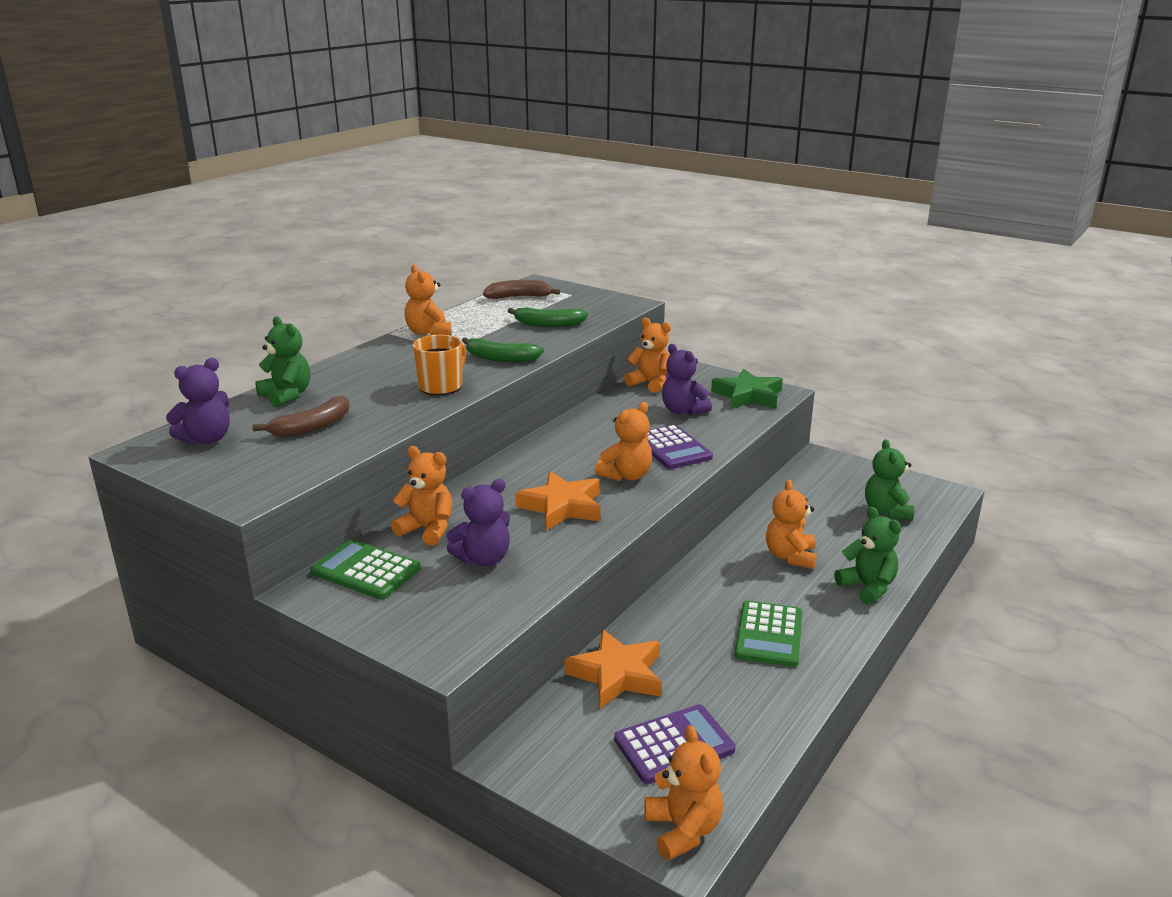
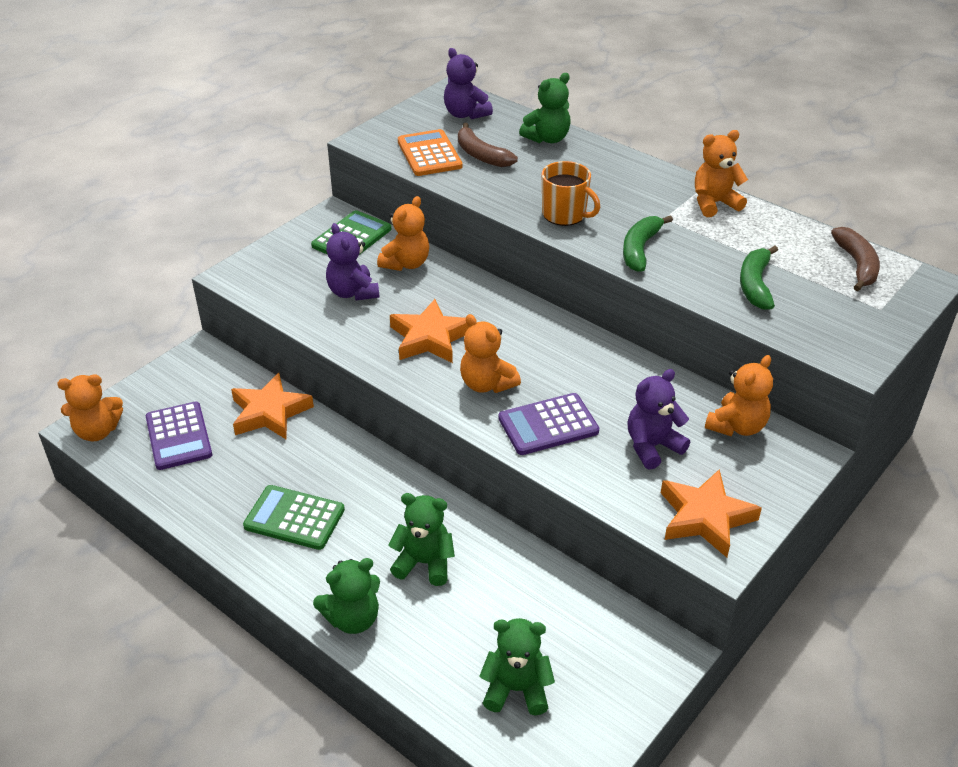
camera: 95 degrees right, 15 degrees up
green star [711,369,783,409] -> orange star [661,469,762,557]
orange teddy bear [766,480,817,569] -> green teddy bear [388,493,455,586]
none -> orange calculator [398,129,463,176]

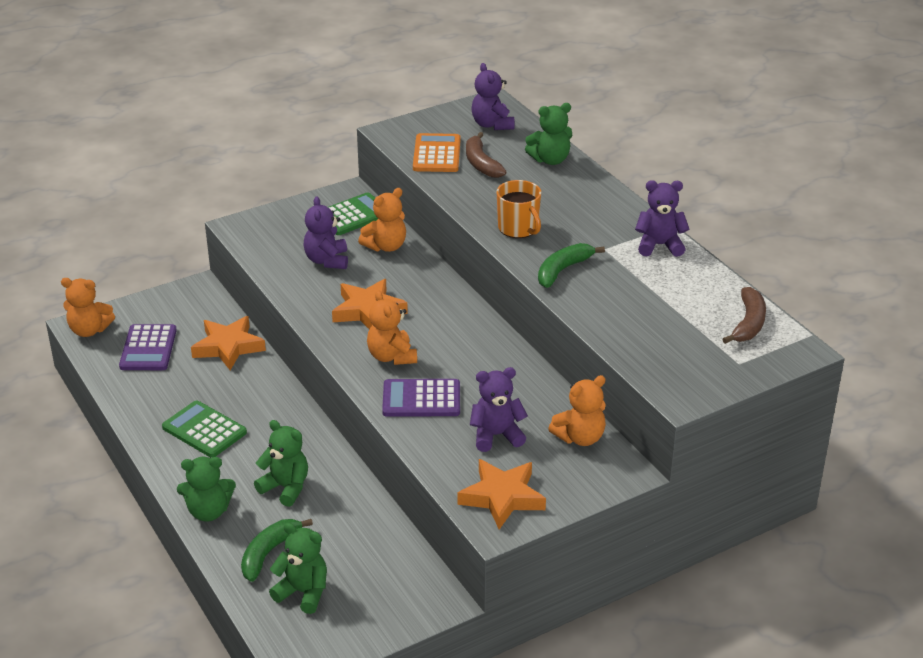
camera: 20 degrees right, 5 degrees down
orange teddy bear [695,130,748,217] -> purple teddy bear [635,180,689,257]
green banana [740,246,778,310] -> green banana moved to [241,519,313,582]

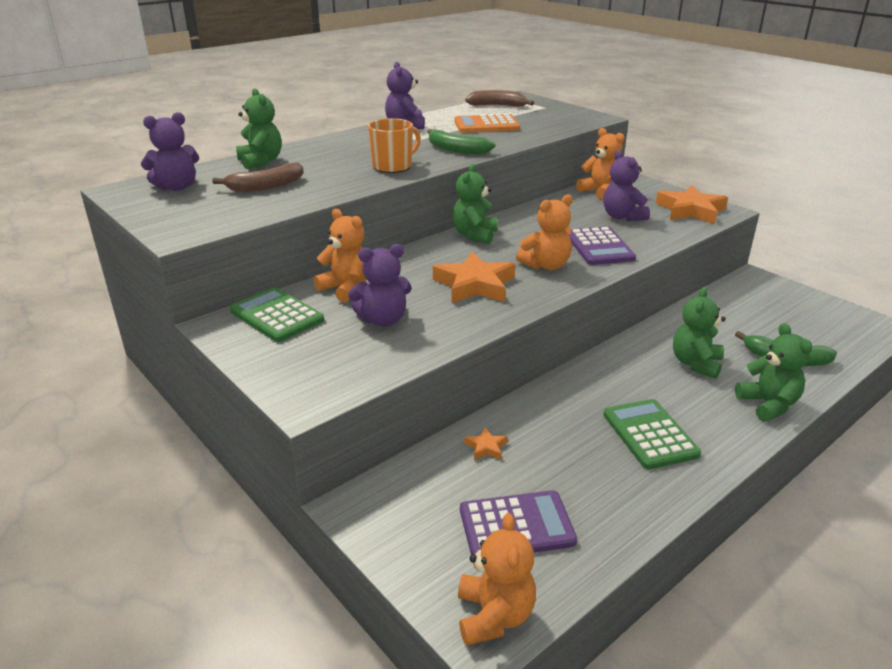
camera: 100 degrees left, 5 degrees down
green calculator [162,400,247,458] -> green calculator turned 135 degrees clockwise [603,399,701,469]
orange star [191,316,266,370] -> orange star [464,427,508,460], size x0.45
green teddy bear [269,523,327,614] -> green teddy bear moved to [452,164,498,244]
orange calculator [413,133,461,172] -> orange calculator moved to [454,114,520,133]

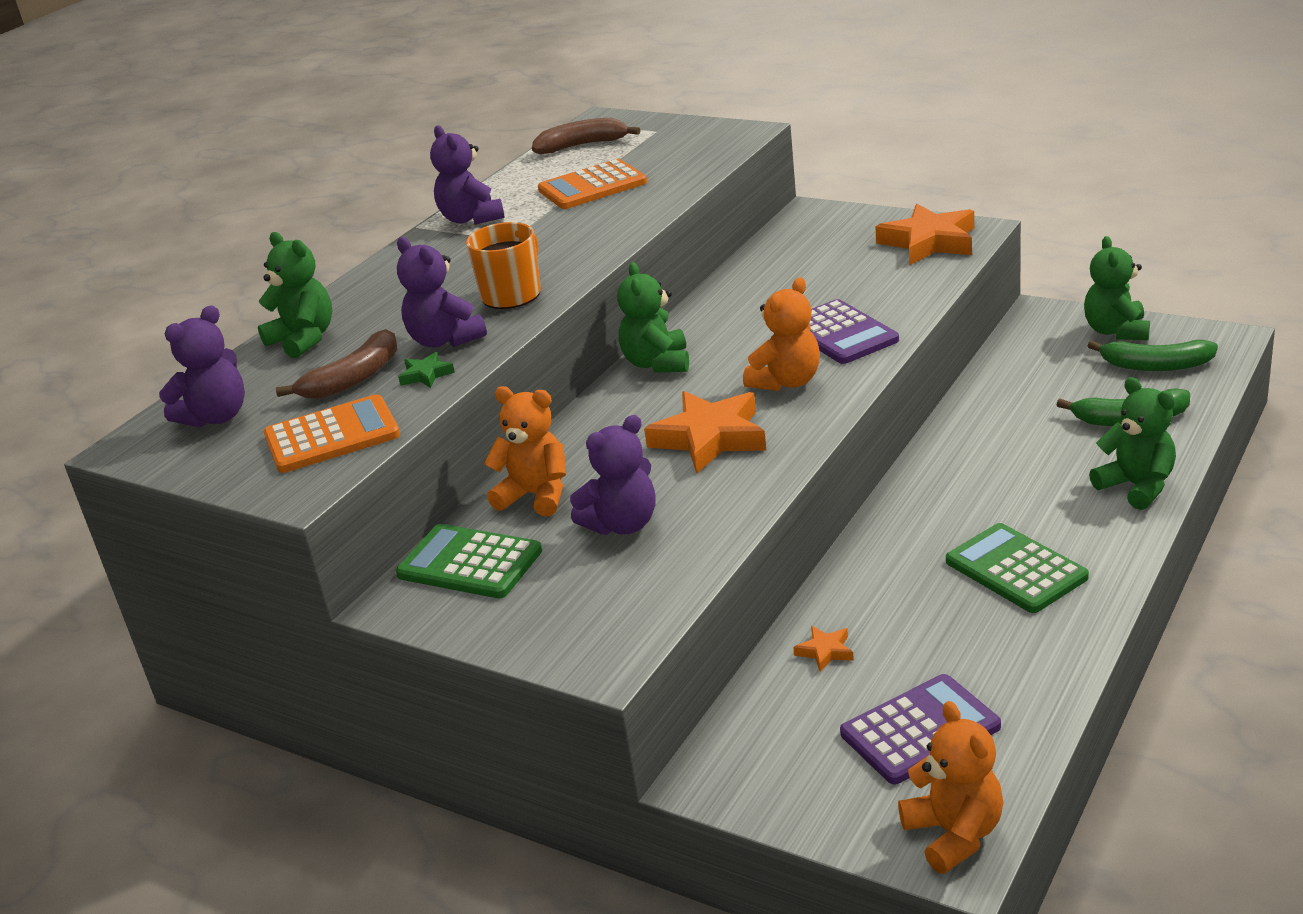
camera: 15 degrees left, 0 degrees up
green banana [428,129,496,155] -> green banana moved to [1088,340,1218,371]
orange teddy bear [576,128,624,200] -> none
purple teddy bear [603,150,650,221] -> purple teddy bear moved to [397,237,487,347]
green teddy bear [673,287,726,379] -> green teddy bear moved to [1084,236,1150,340]
none -> orange calculator [264,394,400,473]
none -> green star [398,352,455,388]

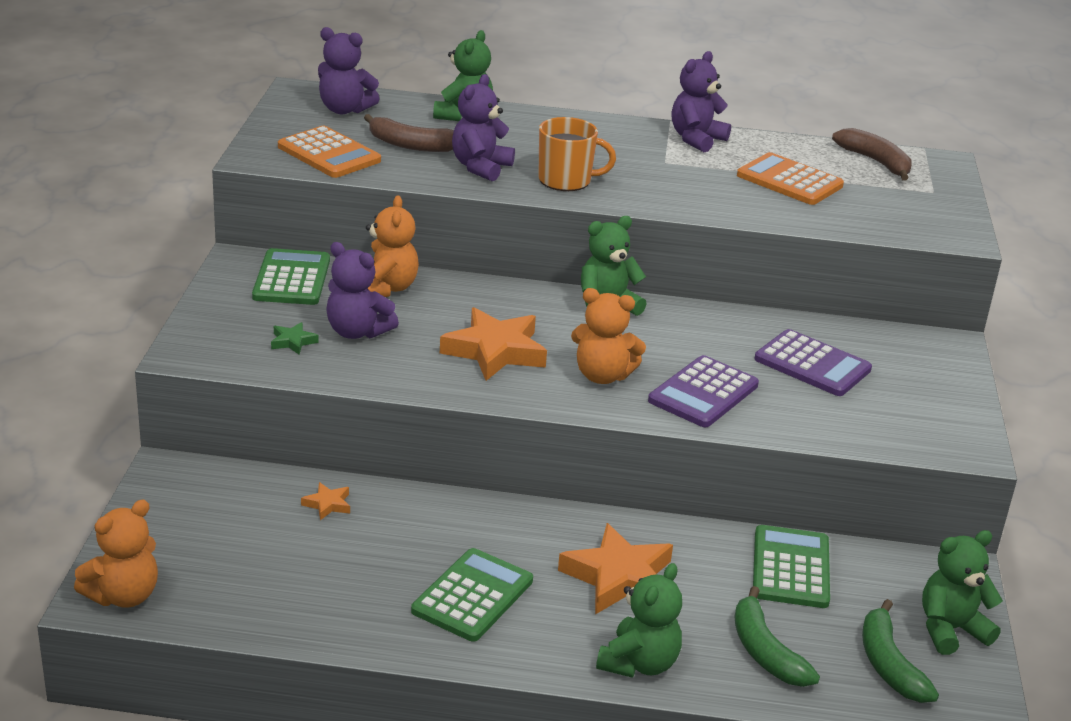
camera: 60 degrees right, 0 degrees up
green star [398,352,455,388] -> green star moved to [271,322,319,354]
purple calculator [840,674,1001,784] -> purple calculator moved to [754,329,872,396]
orange star [875,204,974,265] -> orange star moved to [558,523,673,615]
none -> green calculator [753,525,830,608]

